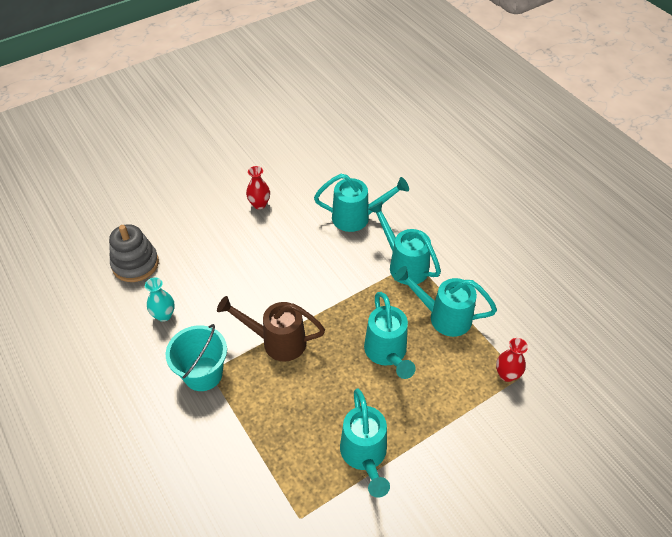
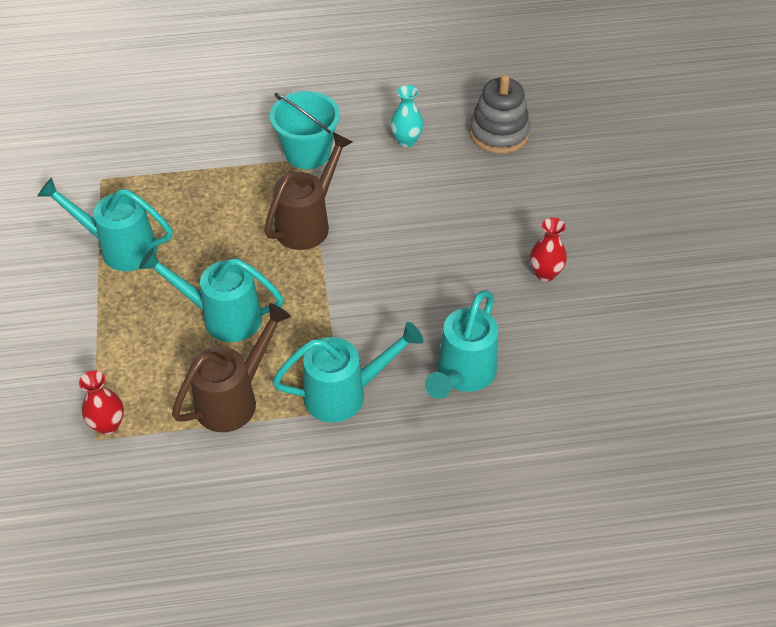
camera: 115 degrees right, 0 degrees up
turquoise watering can [394,266,497,337] -> brown watering can [172,303,291,432]

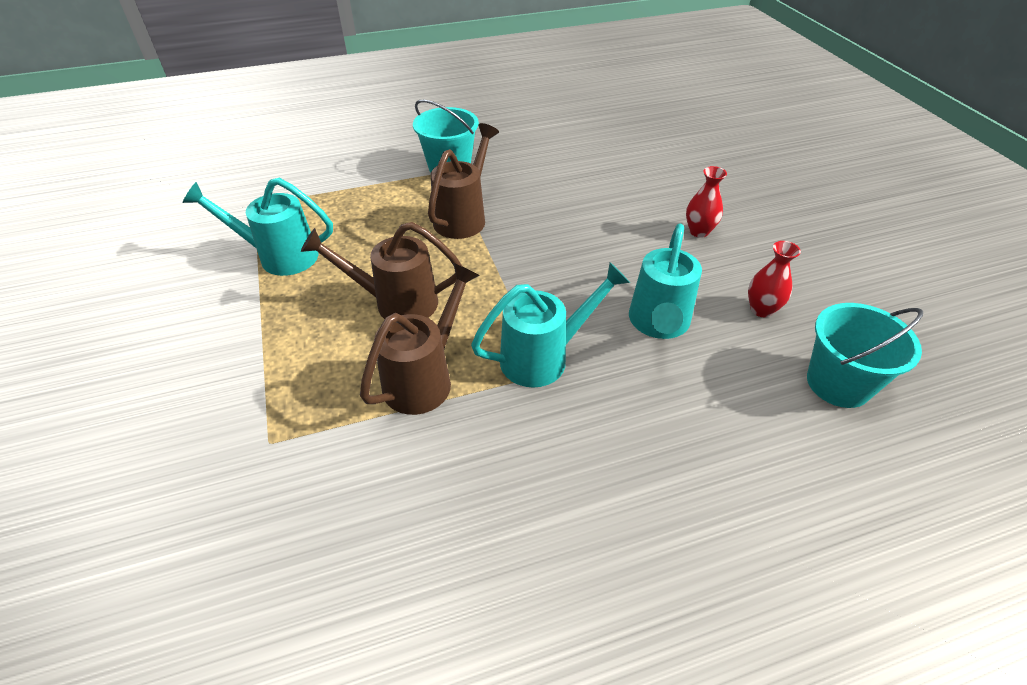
camera: 10 degrees left, 5 degrees down
red vase [79,370,124,435] -> red vase moved to [748,241,801,317]
turquoise watering can [139,248,284,342] -> brown watering can [301,222,463,319]
turquoise vase [390,85,424,147] -> none
grey stacking toy [469,74,530,154] -> none
none -> turquoise bucket [807,303,923,408]

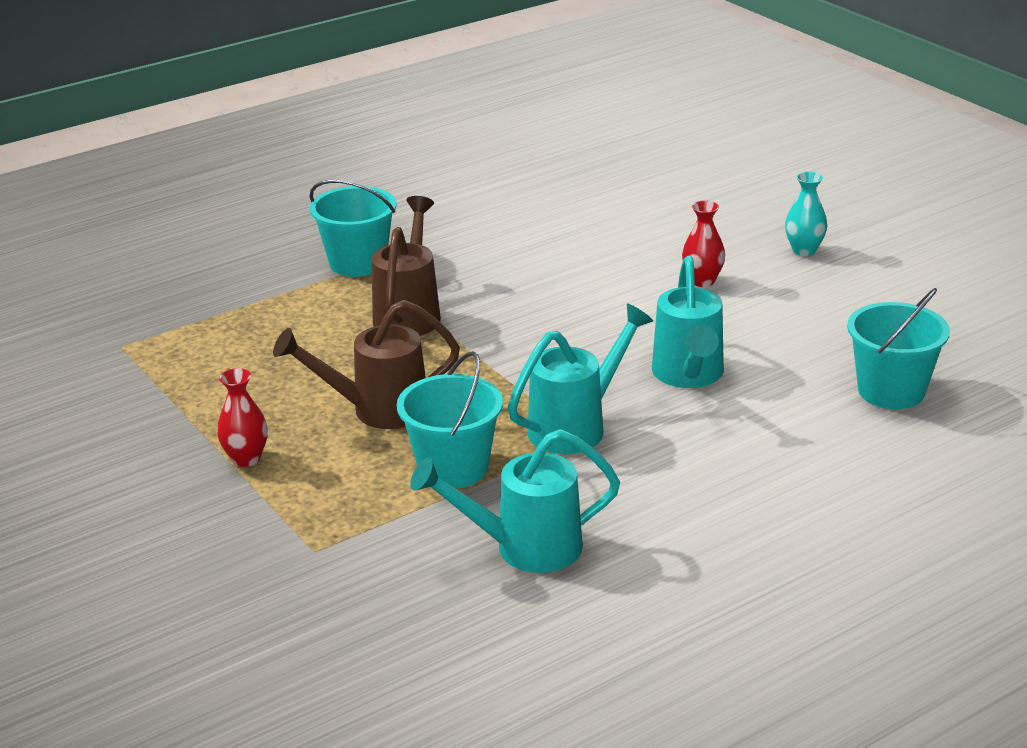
camera: 15 degrees left, 15 degrees down
turquoise watering can [182,178,333,276] -> turquoise watering can moved to [410,429,620,573]
brown watering can [360,263,480,415] -> turquoise bucket [397,351,503,488]
red vase [748,241,801,317] -> red vase moved to [217,368,268,467]
none -> turquoise vase [785,172,827,256]

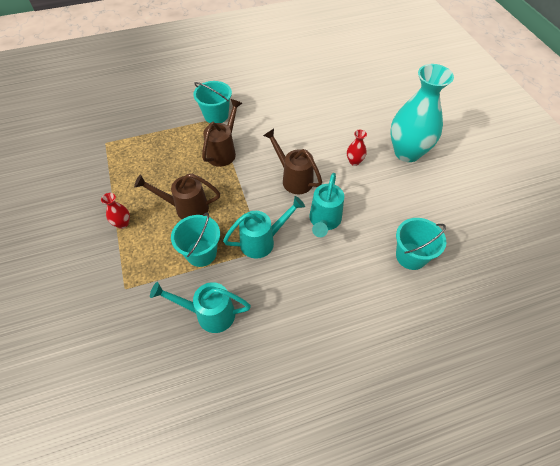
camera: 15 degrees right, 25 degrees up
turquoise vase [785,172,827,256] -> turquoise vase [390,64,454,162], size x2.46
none -> brown watering can [263,129,322,194]

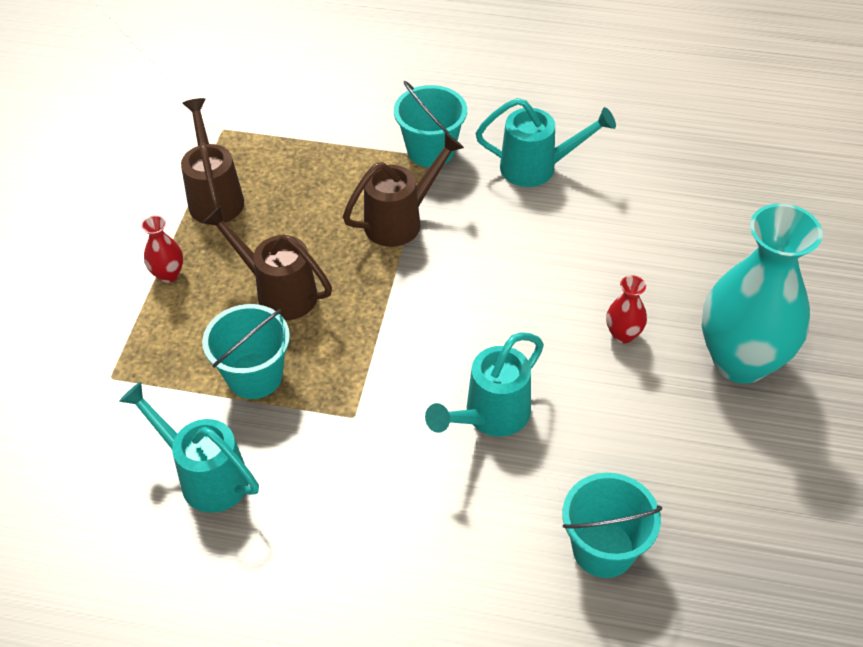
camera: 30 degrees right, 5 degrees down
turquoise watering can [223,196,305,259] -> turquoise watering can moved to [476,98,616,187]
brown watering can [263,129,322,194] -> brown watering can moved to [181,98,244,225]

